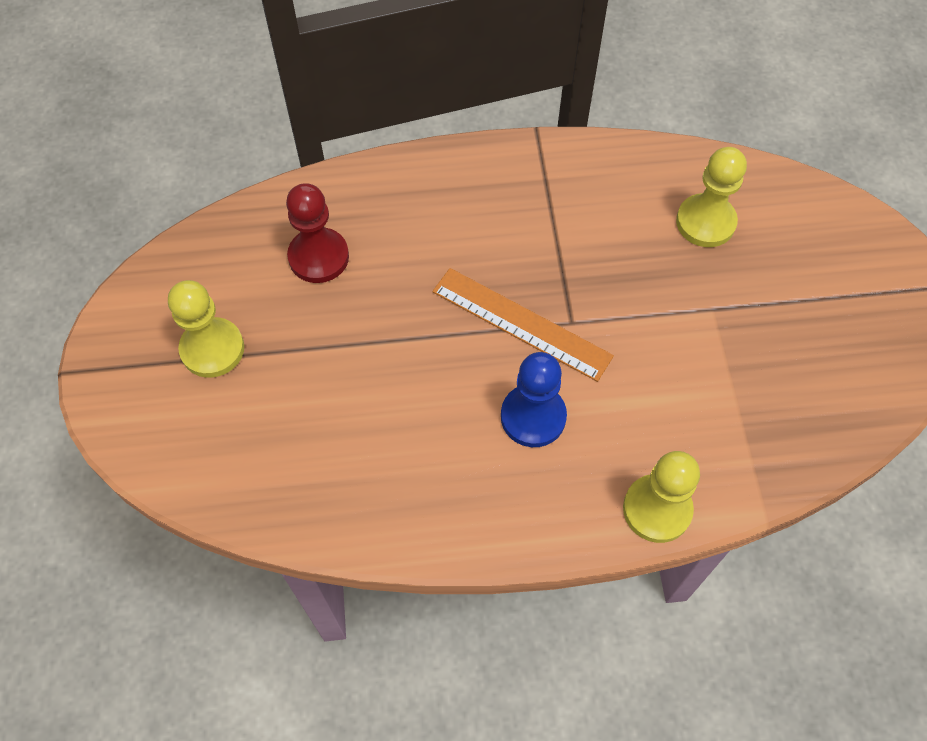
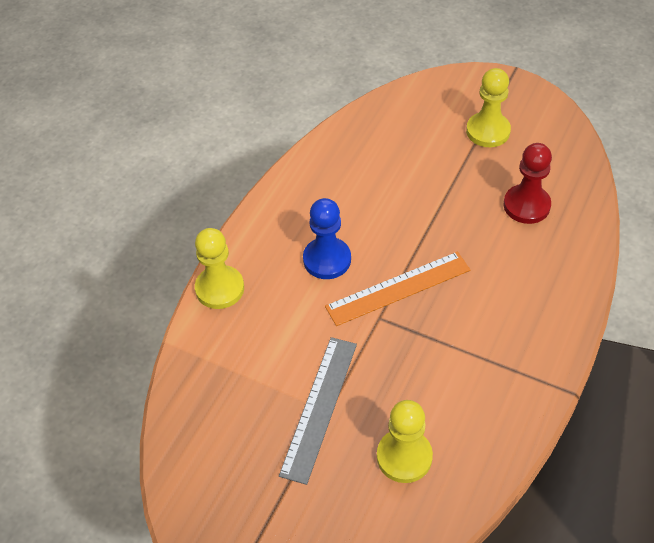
camera: 125 degrees right, 10 degrees down
none -> grey ruler [279,337,357,485]

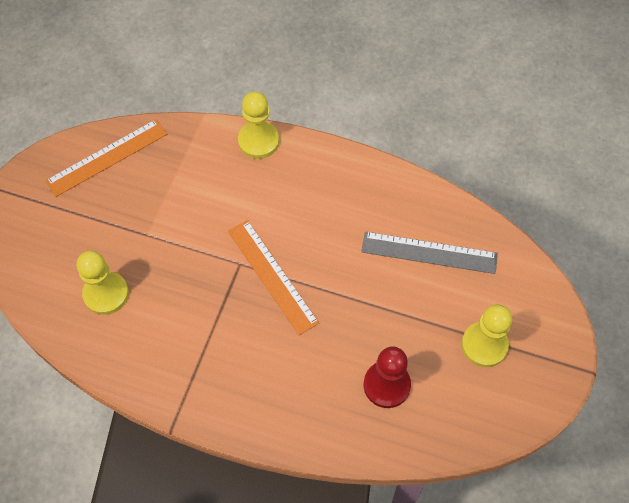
camera: 80 degrees right, 10 degrees up
grey ruler [279,337,357,485] -> grey ruler moved to [361,232,498,274]
blue pawn [303,198,351,279] -> none
none -> orange ruler [45,119,167,197]

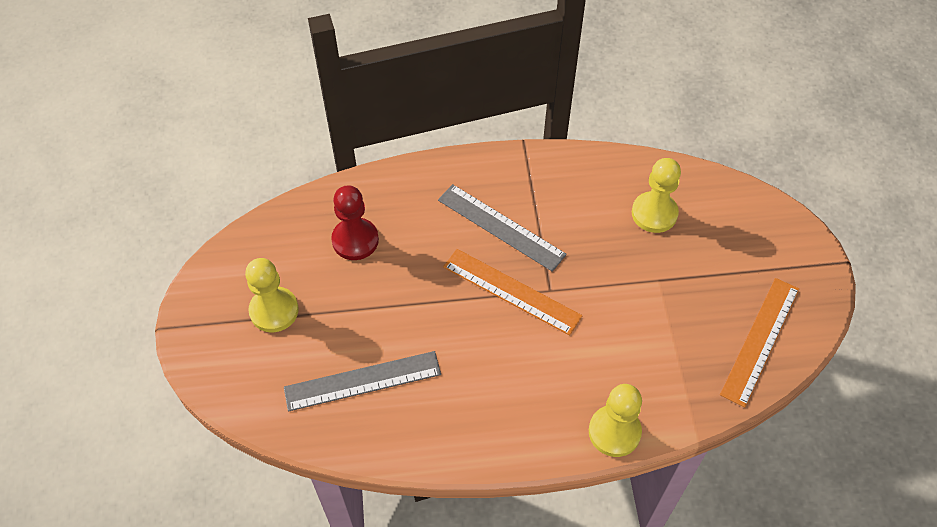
camera: 155 degrees right, 5 degrees down
none -> grey ruler [438,184,567,272]

